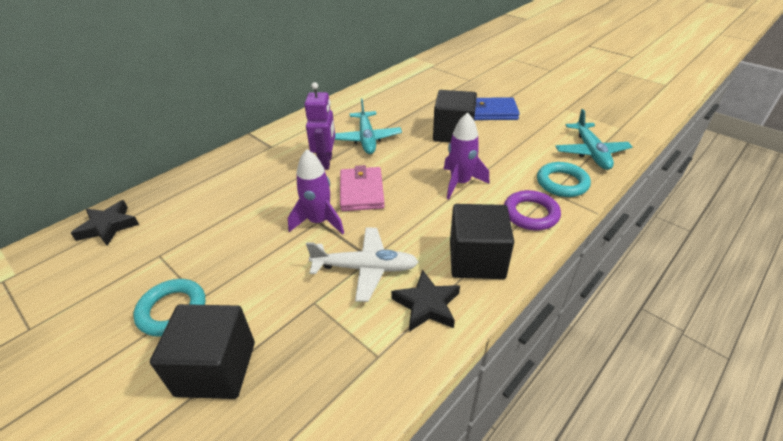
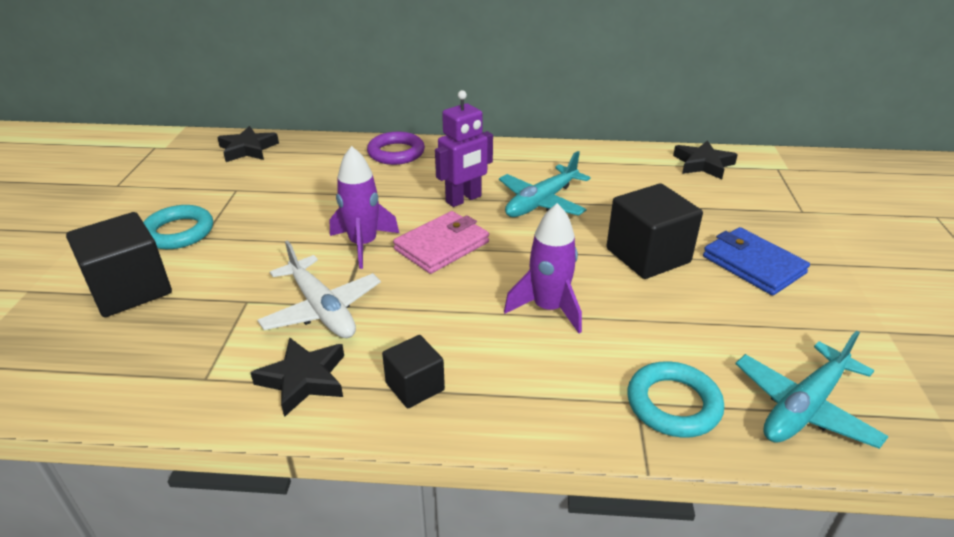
camera: 50 degrees right, 5 degrees down
black cube [450,204,514,279] -> black cube [382,335,445,408], size x0.57
purple ring [504,190,561,231] -> purple ring moved to [367,132,425,165]
none -> black star [673,140,738,179]

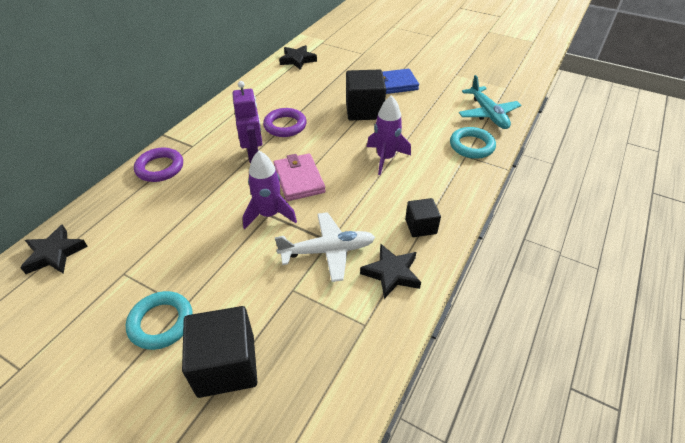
camera: 65 degrees left, 10 degrees up
turquoise plane [499,151,591,217] -> purple ring [263,108,307,137]

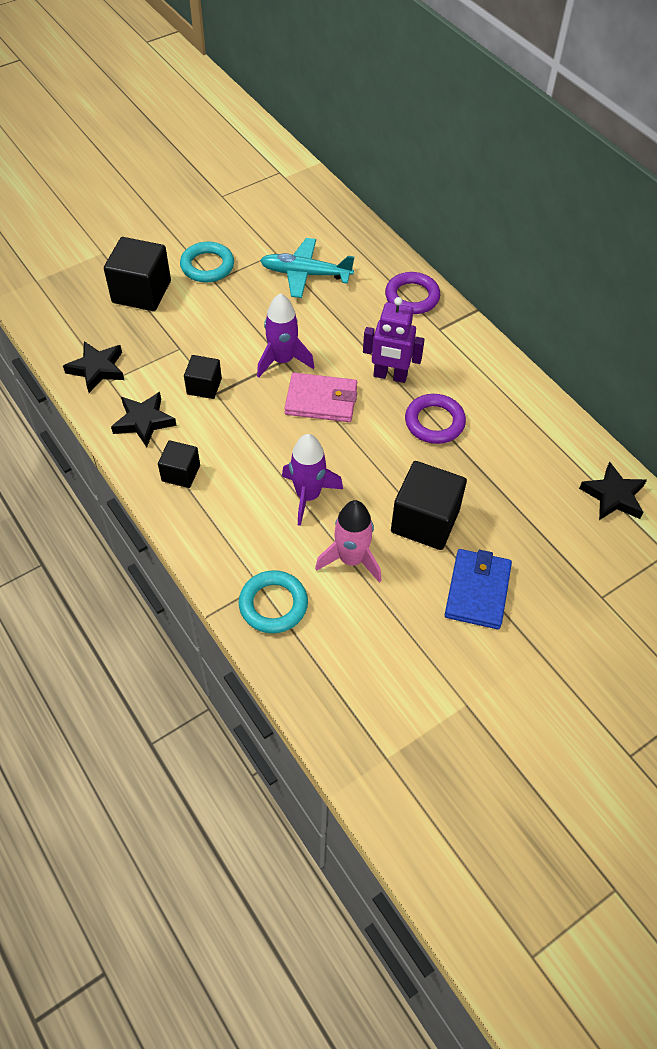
camera: 115 degrees right, 10 degrees up
black star [20,224,88,274] -> black star moved to [63,341,124,393]
white plane [275,212,375,282] -> black cube [184,355,222,399]
turquoise plane [459,75,522,129] -> turquoise plane moved to [260,238,355,298]
none -> pink rocket [315,500,381,583]

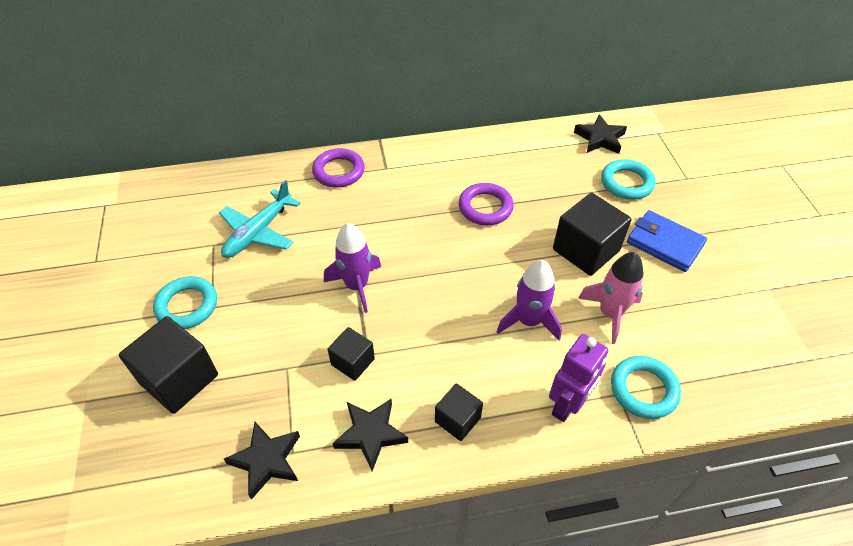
camera: 65 degrees left, 5 degrees down
pink wallet [285,373,357,422] -> none
purple robot [363,297,425,383] -> purple robot moved to [549,334,608,422]
none -> turquoise ring [601,159,655,200]

